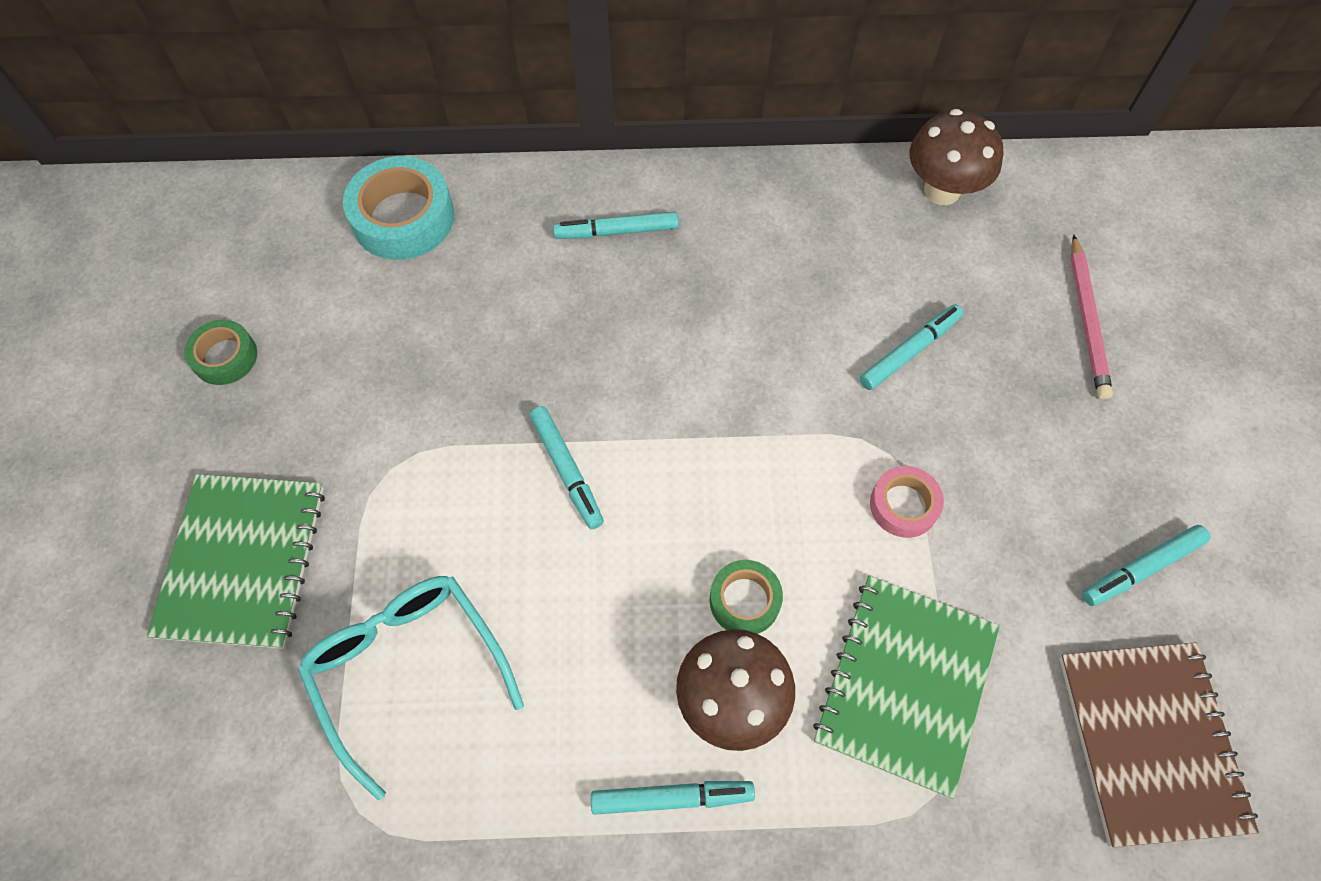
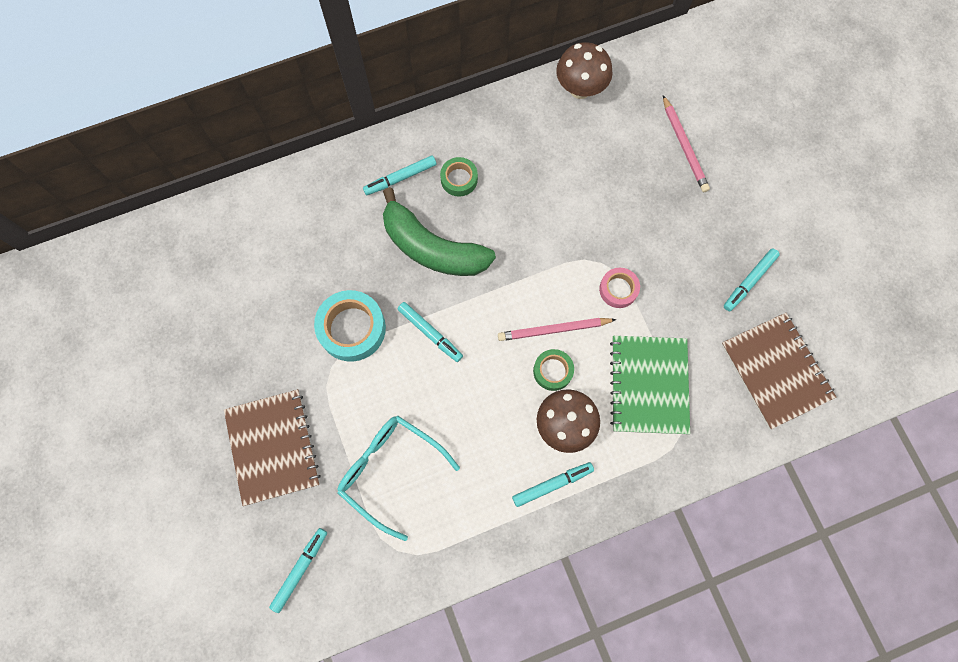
camera: 20 degrees left, 10 degrees up
green notebook [147,474,325,649] -> brown notebook [224,389,321,506]
green tape [184,320,257,385] -> green tape moved to [440,157,478,196]
turquoise tape [343,156,454,260] -> turquoise tape moved to [314,290,386,362]
turquoise marker [860,304,963,390] -> turquoise marker moved to [269,528,327,613]
none -> green banana [383,187,496,276]
none -> pink pencil [498,318,617,341]

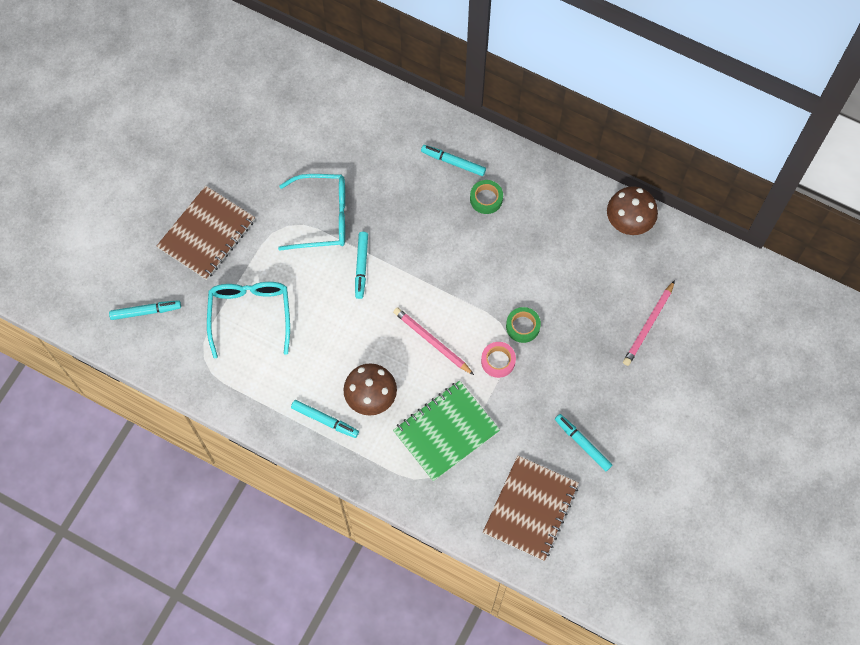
camera: 50 degrees right, 5 degrees down
turquoise tape [314,290,386,362] -> turquoise glasses [278,174,345,251]
green banana [383,187,496,276] -> none
green tape [533,349,574,391] -> green tape moved to [506,307,541,343]
turquoise marker [724,249,780,311] -> turquoise marker turned 45 degrees clockwise [555,414,612,471]

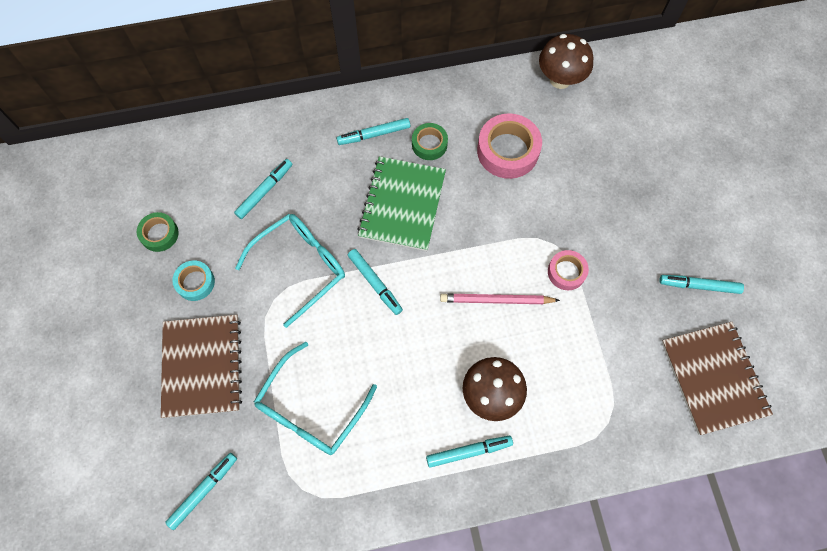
camera: 40 degrees left, 0 degrees up
turquoise glasses [207,282,290,359] -> turquoise glasses turned 105 degrees counterclockwise [254,342,377,455]
green notebook [393,381,500,481] -> green notebook moved to [357,156,446,251]
green tape [506,307,541,343] -> green tape moved to [137,212,179,252]
pink pencil [623,280,675,366] -> none
none -> turquoise tape [172,260,215,301]
none -> turquoise marker [234,159,292,219]
none -> pink tape [477,113,542,179]

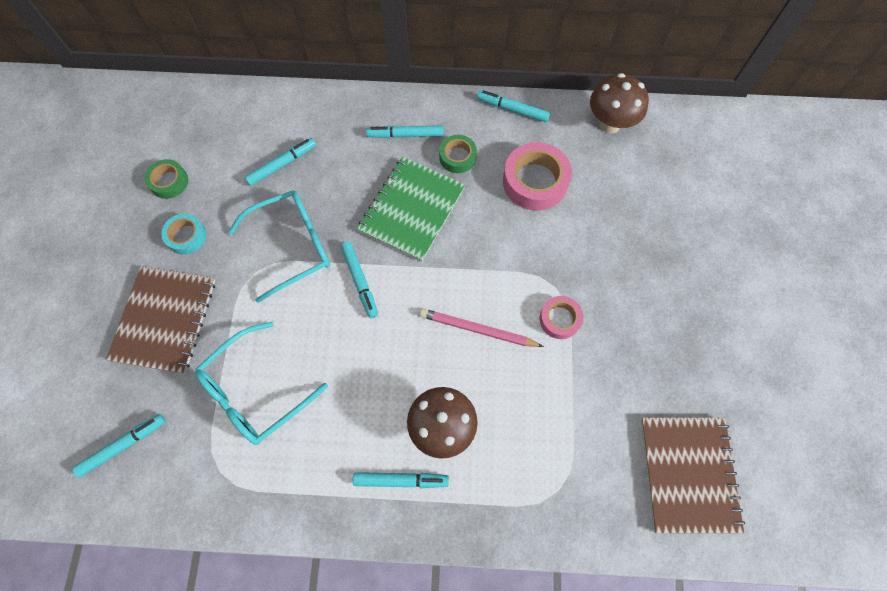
camera: 15 degrees right, 0 degrees up
turquoise marker [659,275,744,294] -> turquoise marker moved to [477,90,550,122]

